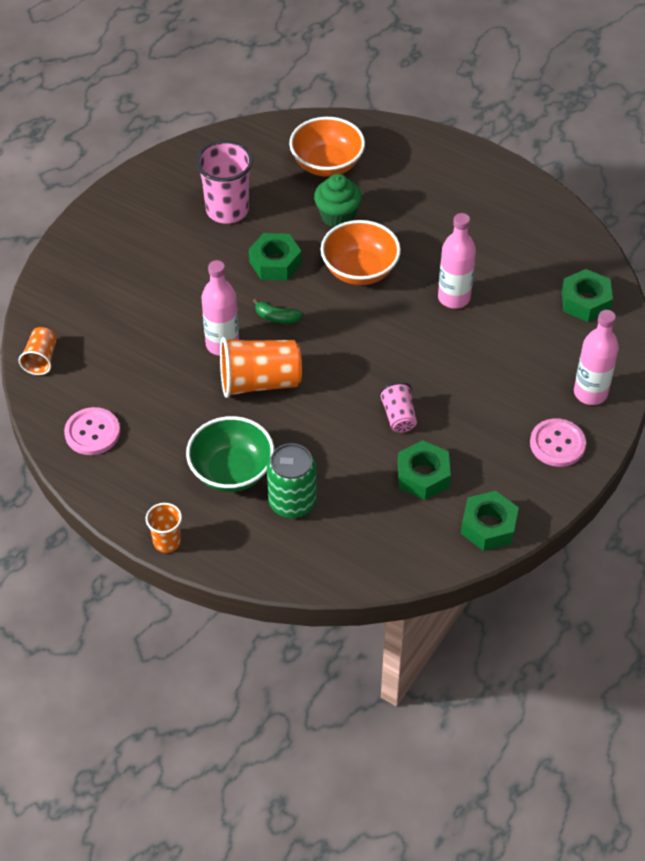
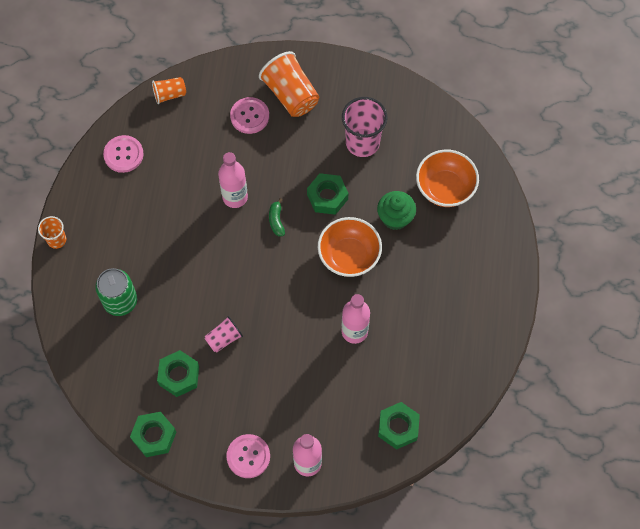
camera: 65 degrees right, 15 degrees up
green bowl [186,416,274,492] -> none
orange cup [220,337,302,398] -> orange cup moved to [259,51,319,117]
none -> pink button [230,97,269,134]

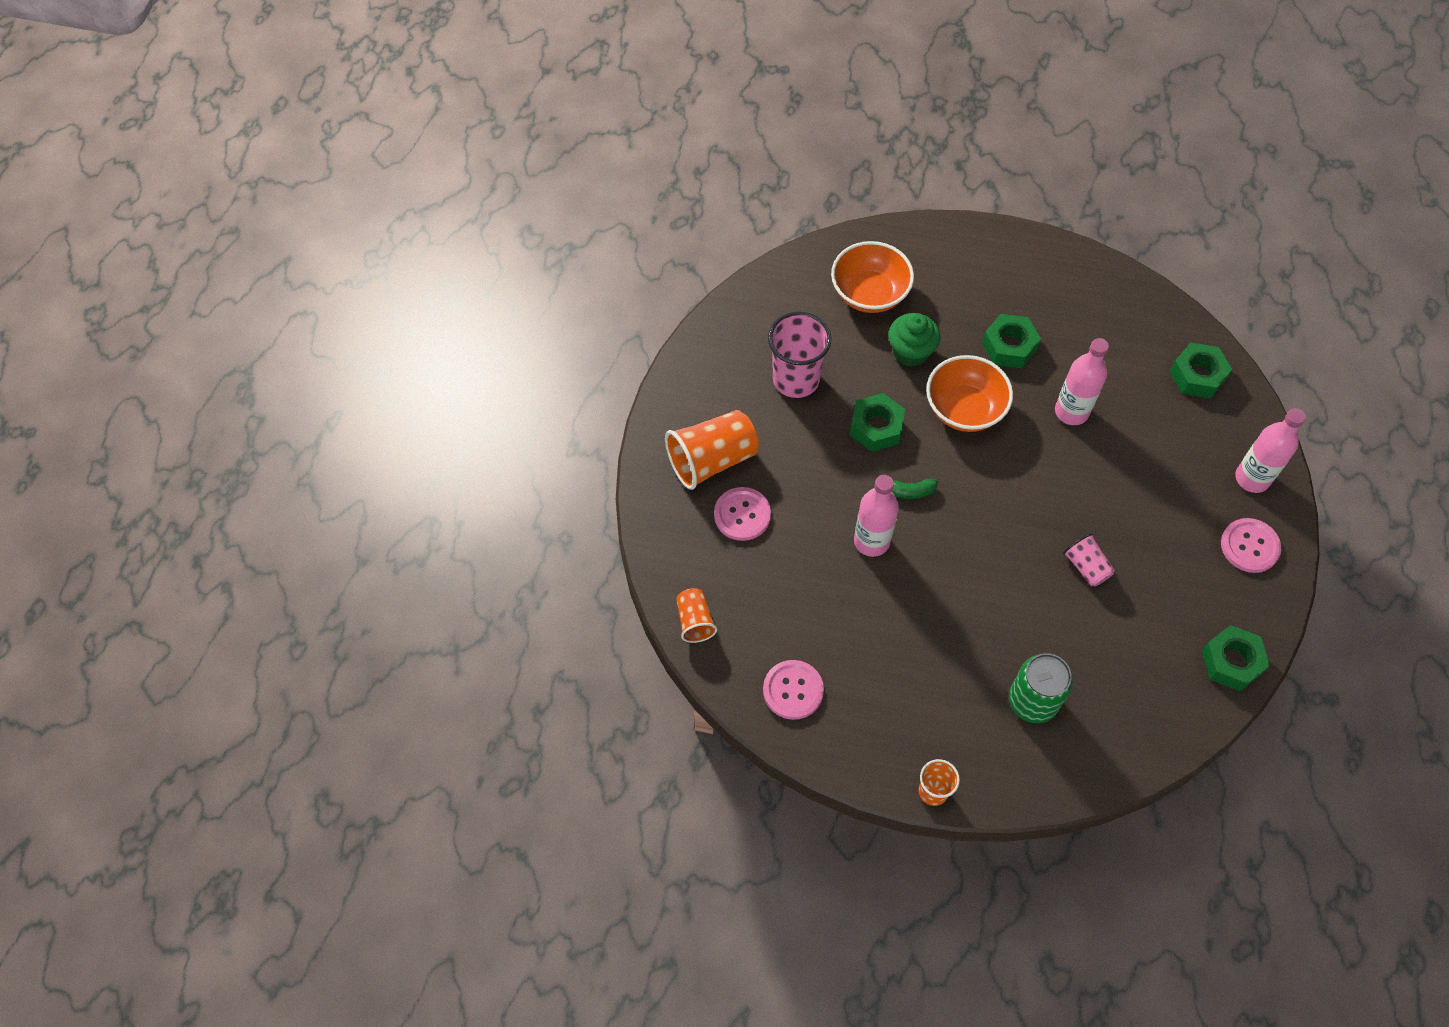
camera: 85 degrees left, 5 degrees down
green nut [157,350,199,397] -> green nut moved to [982,314,1041,368]

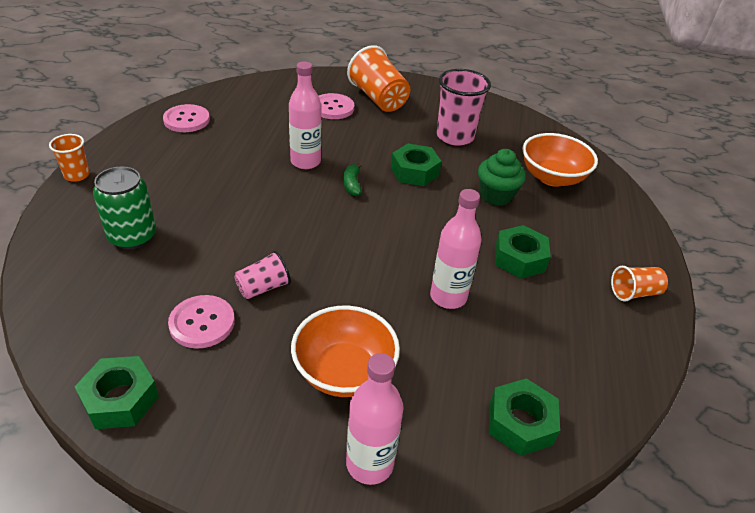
camera: 85 degrees right, 20 degrees down
orange cup [676,588,717,643] -> orange cup moved to [611,266,668,302]
orange bowl [926,355,1013,432] -> orange bowl moved to [291,306,400,397]
pink button [1221,518,1281,573] -> pink button moved to [168,295,235,349]

